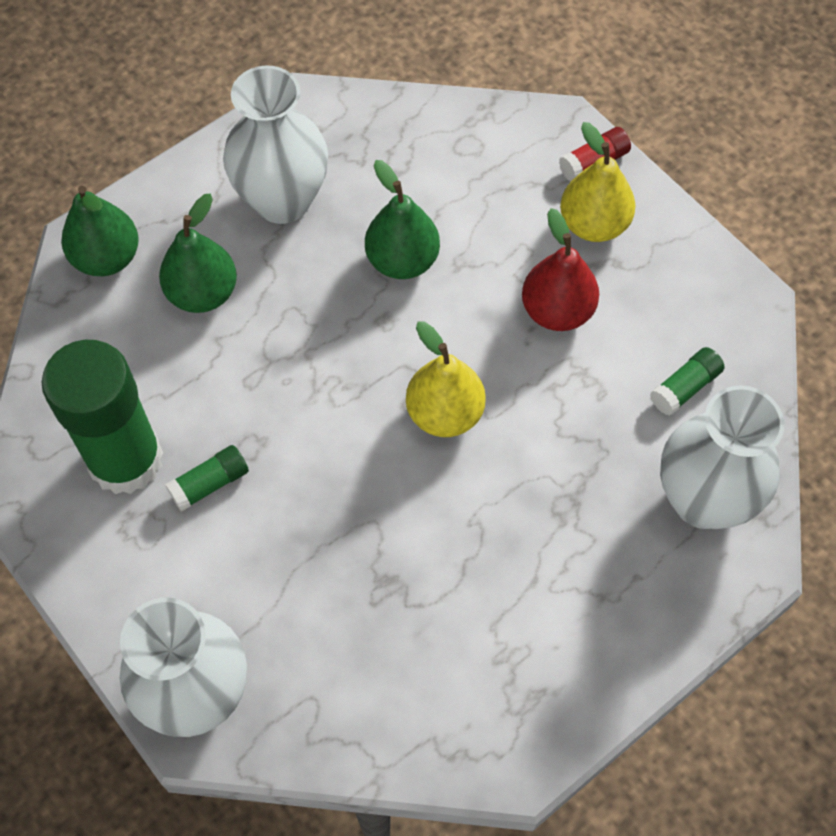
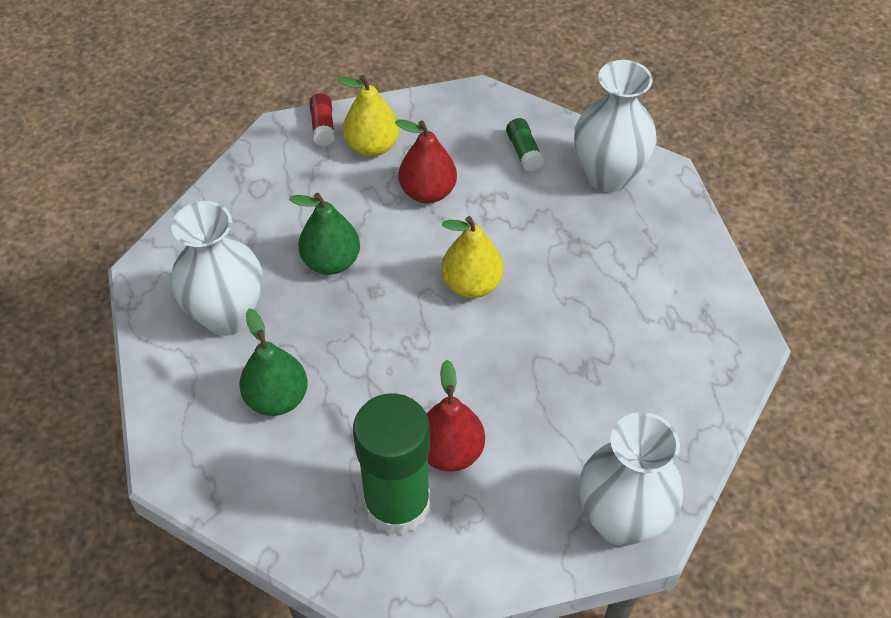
camera: 65 degrees left, 10 degrees down
green pear [61,185,139,276] -> none
green glue stick [165,445,249,512] -> red pear [427,360,485,472]

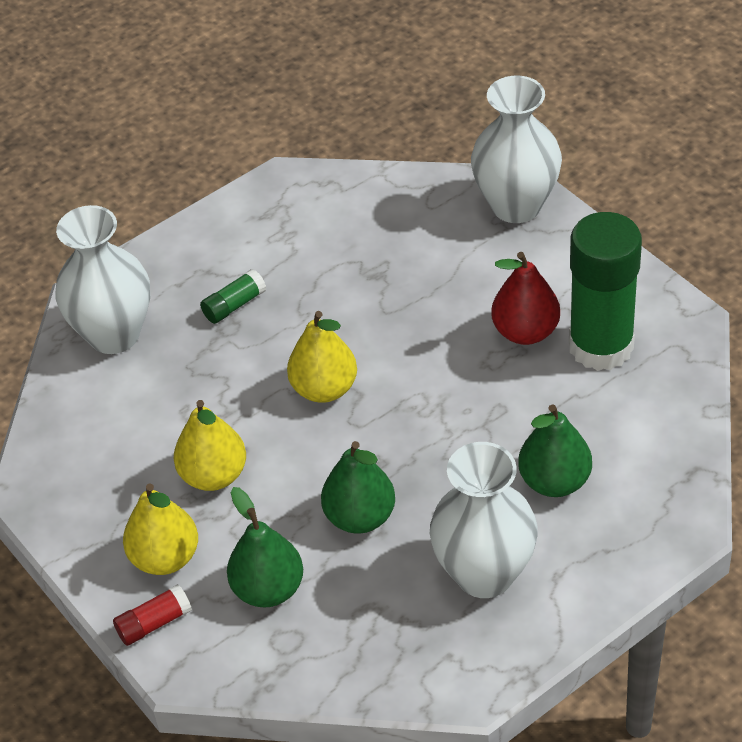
camera: 110 degrees left, 5 degrees down
red pear [395,119,457,203] -> yellow pear [174,400,246,491]
green glue stick [506,118,544,172] -> green glue stick moved to [200,269,266,324]
none -> green pear [227,487,303,608]

